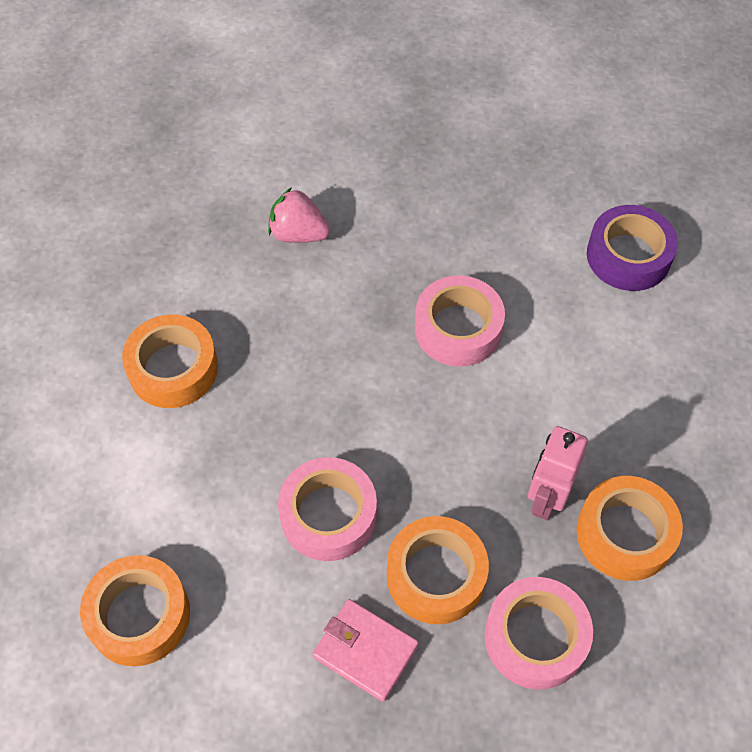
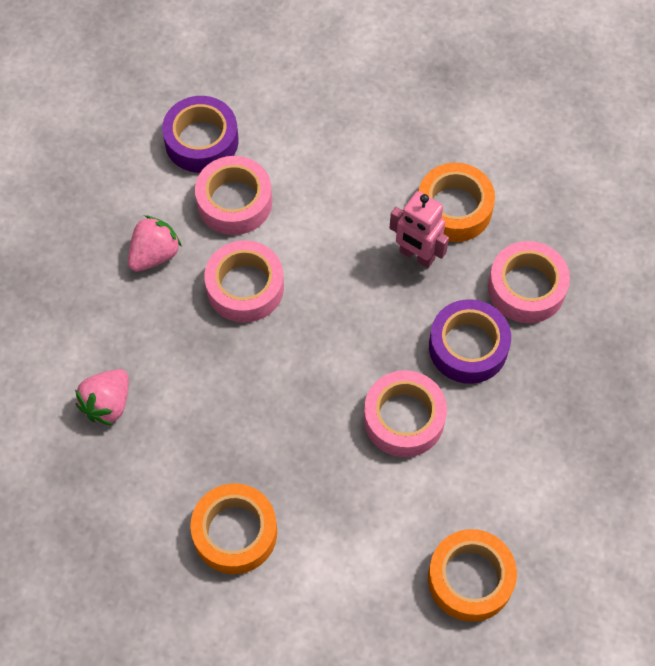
camera: 80 degrees left, 5 degrees up
pink wallet [313,599,419,702] -> none
orange tape [387,516,489,624] -> purple tape [429,299,511,384]
none -> pink strawberry [128,215,182,272]
none -> pink tape [195,156,272,235]

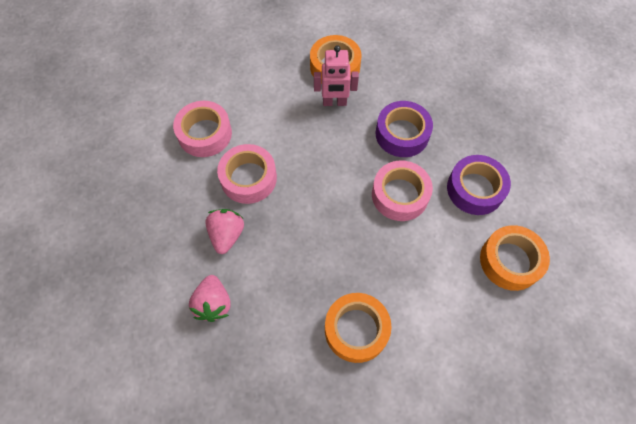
camera: 35 degrees left, 0 degrees up
pink strawberry [128,215,182,272] -> pink strawberry moved to [205,209,244,254]
purple tape [162,96,238,173] -> purple tape moved to [447,155,511,215]
pink tape [488,241,570,323] -> none

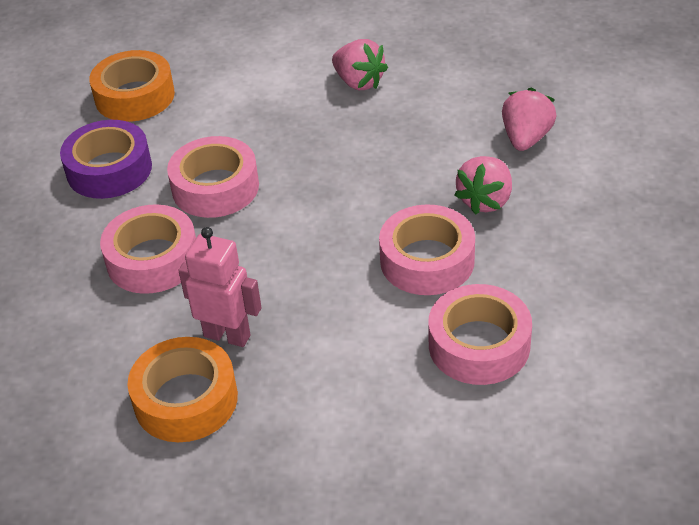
camera: 155 degrees left, 20 degrees down
orange tape [325,293,392,363] -> pink strawberry [332,39,388,90]
purple tape [376,101,433,157] -> pink tape [100,204,196,294]

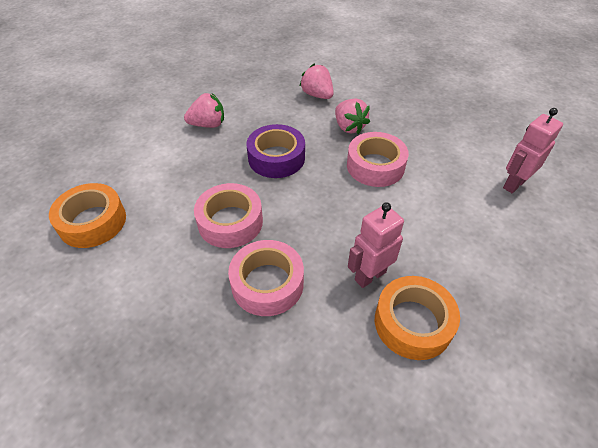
camera: 60 degrees left, 5 degrees up
purple tape [60,120,152,199] -> purple tape moved to [247,124,305,178]
pink tape [428,284,532,385] -> none
none -> pink robot [503,108,563,193]

